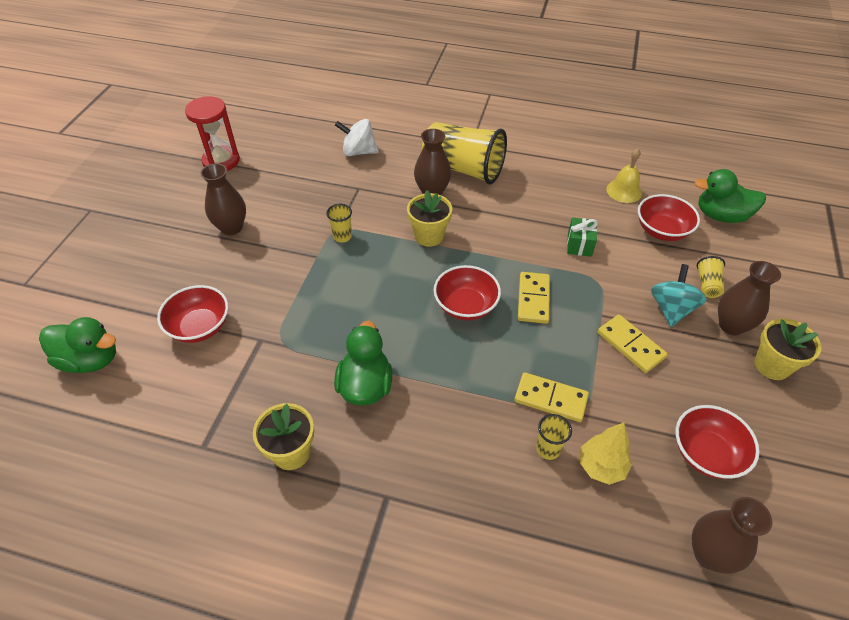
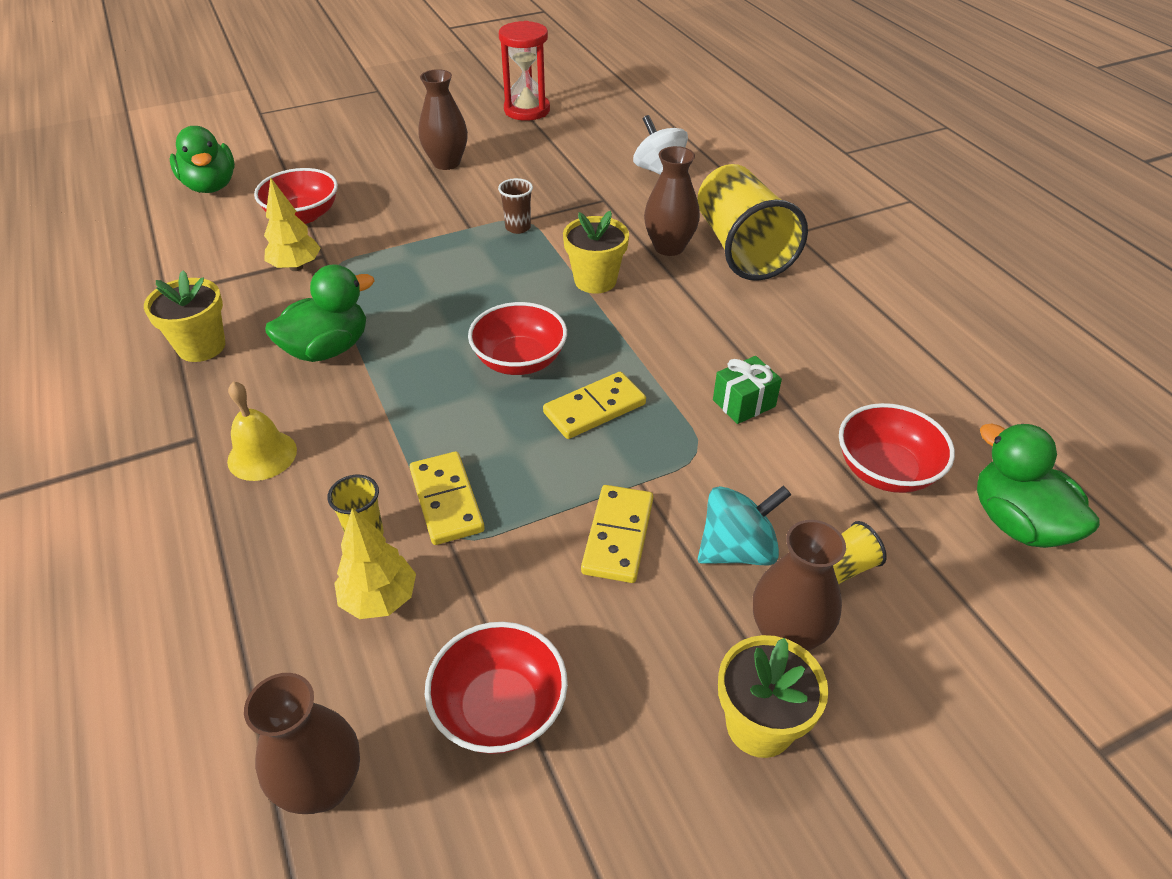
camera: 50 degrees right, 5 degrees down
yellow cup [326,204,352,243] -> brown cup [498,178,533,234]
yellow bell [606,148,642,203] -> yellow bell moved to [227,381,297,481]
none -> yellow tree [264,177,321,271]

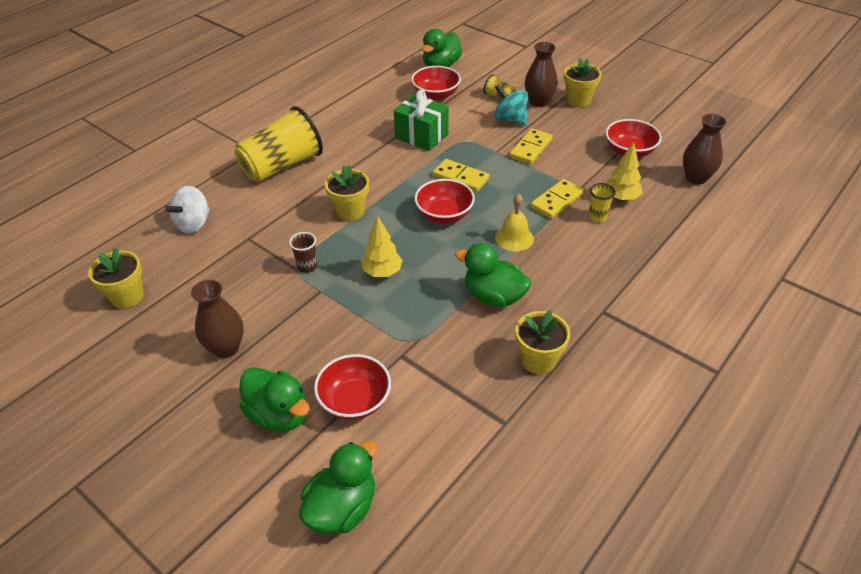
camera: 115 degrees left, 0 degrees up
yellow bell [227,381,297,481] -> yellow bell moved to [495,194,534,252]
yellow tree [264,177,321,271] -> yellow tree moved to [361,217,403,277]
red hourglass [499,21,550,121] -> none
yellow domino [581,485,653,583] -> yellow domino turned 45 degrees counterclockwise [509,128,553,164]
brown vase [644,146,700,256] -> none
green gift [713,356,782,424] -> green gift [394,90,449,151], size x1.66
none -> yellow flower pot [88,247,144,308]
none -> green duck [240,367,310,432]

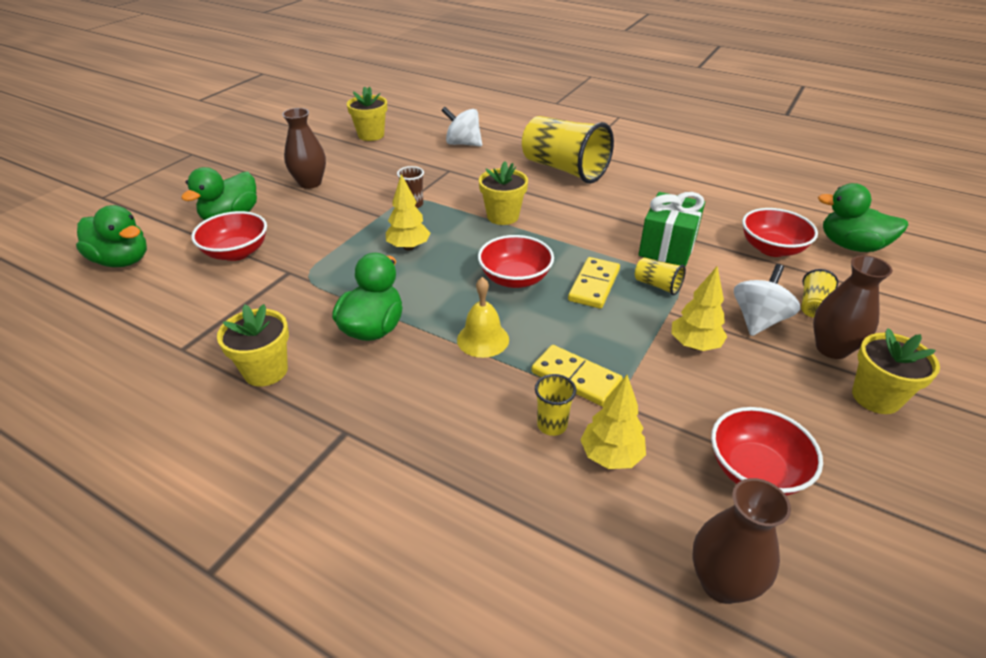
camera: 80 degrees right, 5 degrees down
turquoise spinning top [494,84,528,126] -> white spinning top [734,264,800,336]
yellow domino [509,128,553,164] -> yellow tree [671,266,727,351]
none -> yellow cup [635,258,686,295]

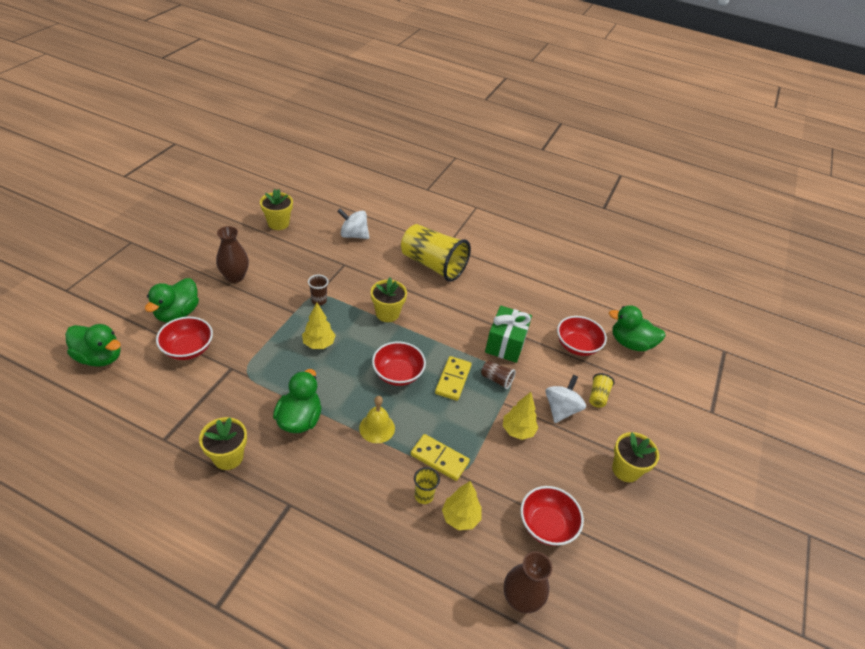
camera: 10 degrees left, 5 degrees up
yellow cup [635,258,686,295] -> brown cup [481,361,516,389]
brown vase [813,255,892,359] -> none

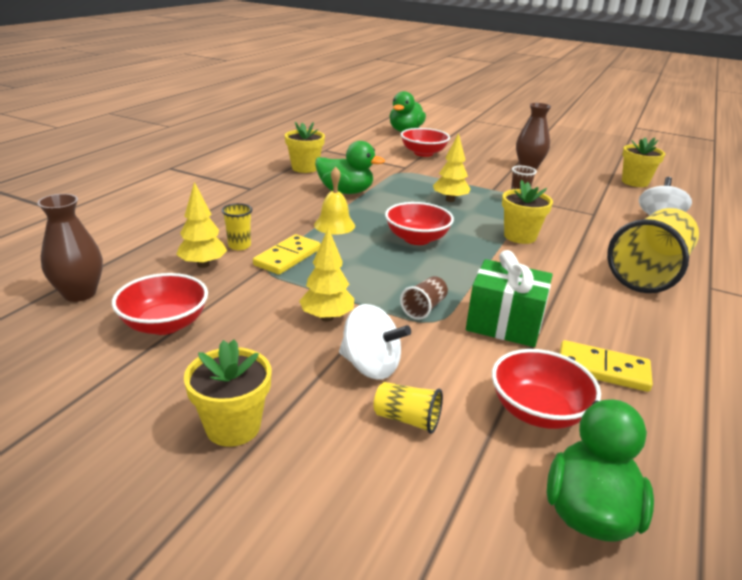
camera: 95 degrees right, 15 degrees down
green duck [145,278,199,322] -> none
yellow domino [435,356,472,401] -> yellow domino moved to [560,340,653,392]

